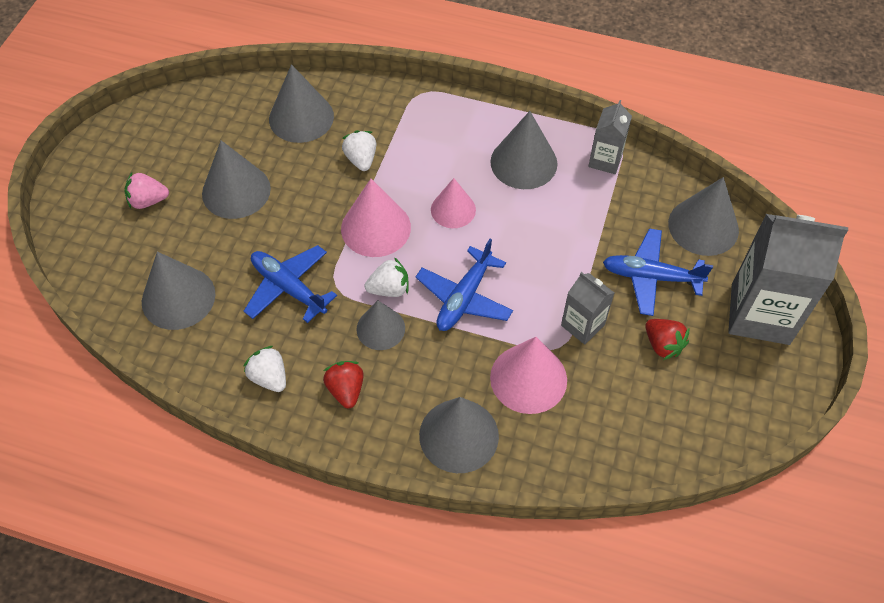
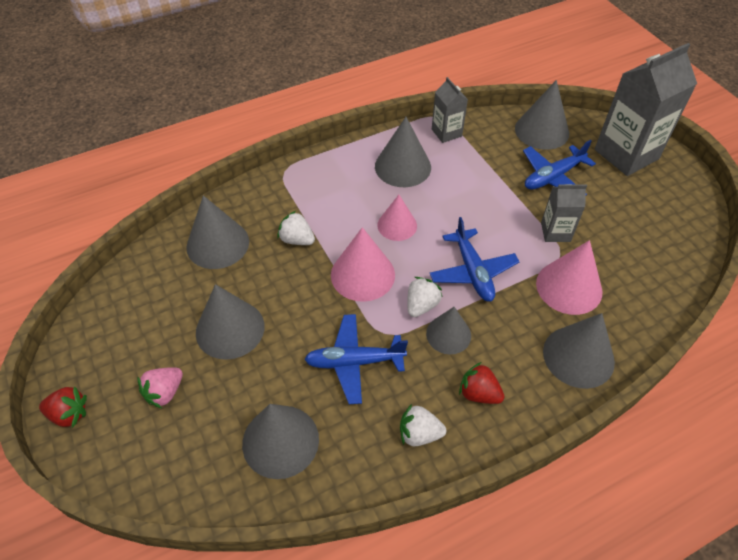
camera: 45 degrees left, 5 degrees down
red strawberry [645,319,689,360] -> red strawberry moved to [39,386,87,428]

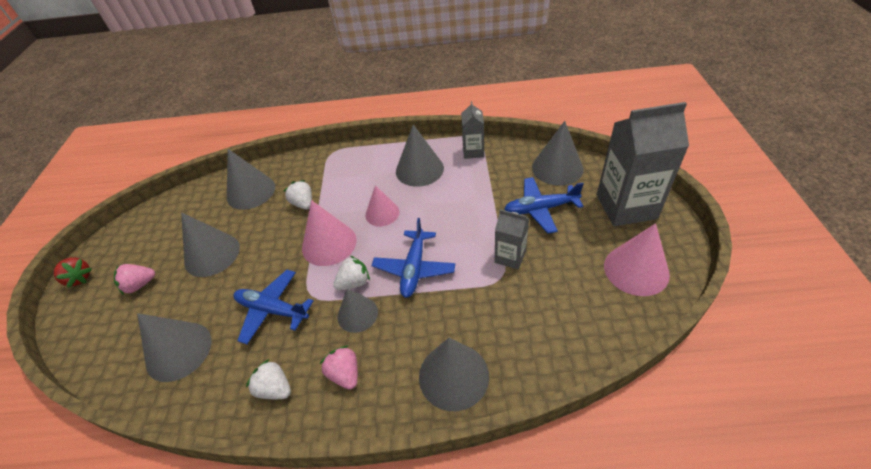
camera: 30 degrees right, 5 degrees down
red strawberry [459,362,505,404] -> pink strawberry [320,346,358,389]
pink cone [536,240,603,315] -> pink cone moved to [604,223,670,296]

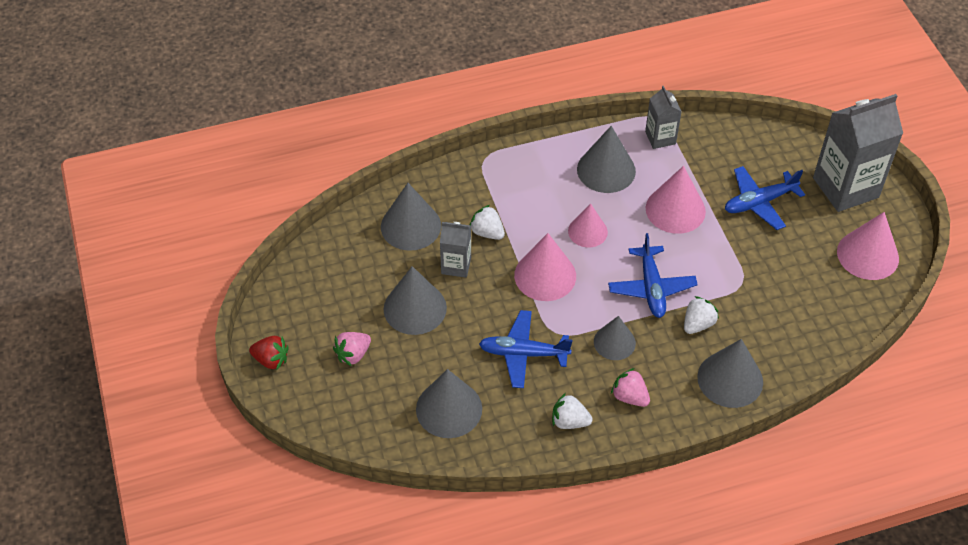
camera: 20 degrees left, 5 degrees up
white strawberry [333,256,370,290] -> white strawberry moved to [684,296,719,334]
grey carton [495,209,529,269] -> grey carton moved to [440,222,471,278]
grey cone [532,121,583,186] -> none
none -> pink cone [646,166,706,234]

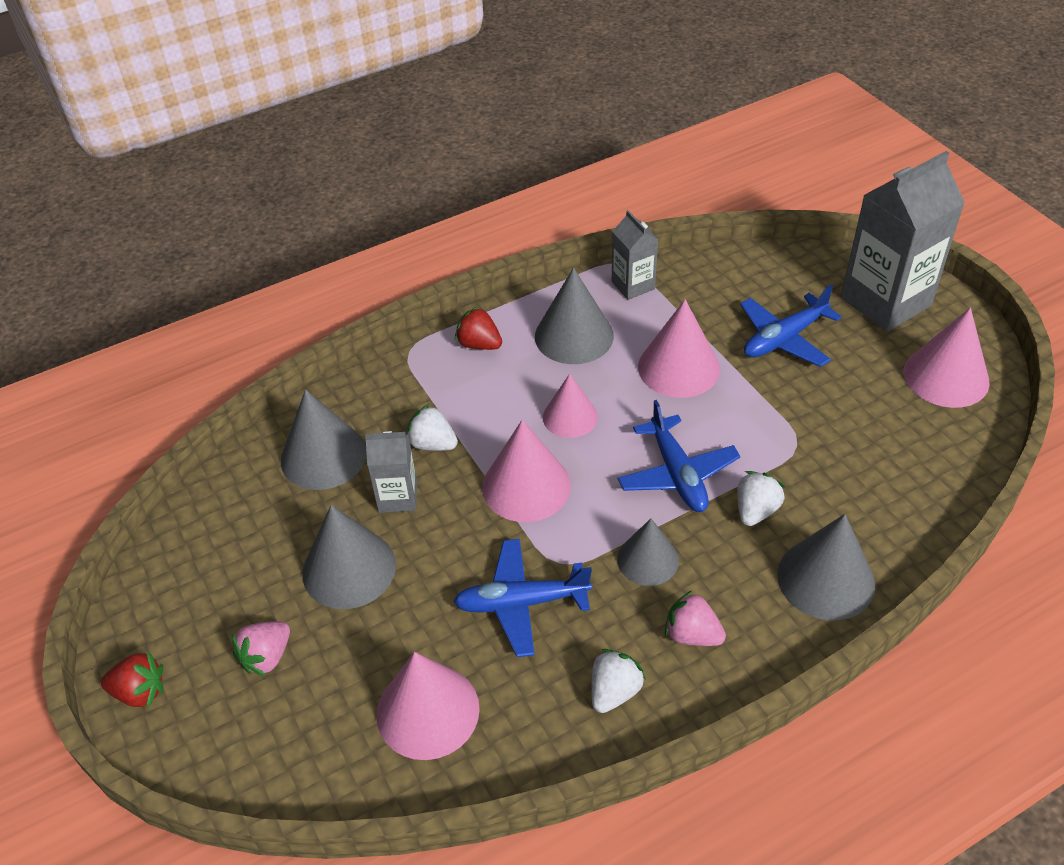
camera: 10 degrees left, 5 degrees down
grey cone [416,369,482,438] -> pink cone [376,652,480,760]
white strawberry [552,393,593,429] -> white strawberry turned 120 degrees clockwise [591,649,646,713]
none -> red strawberry [455,306,502,350]

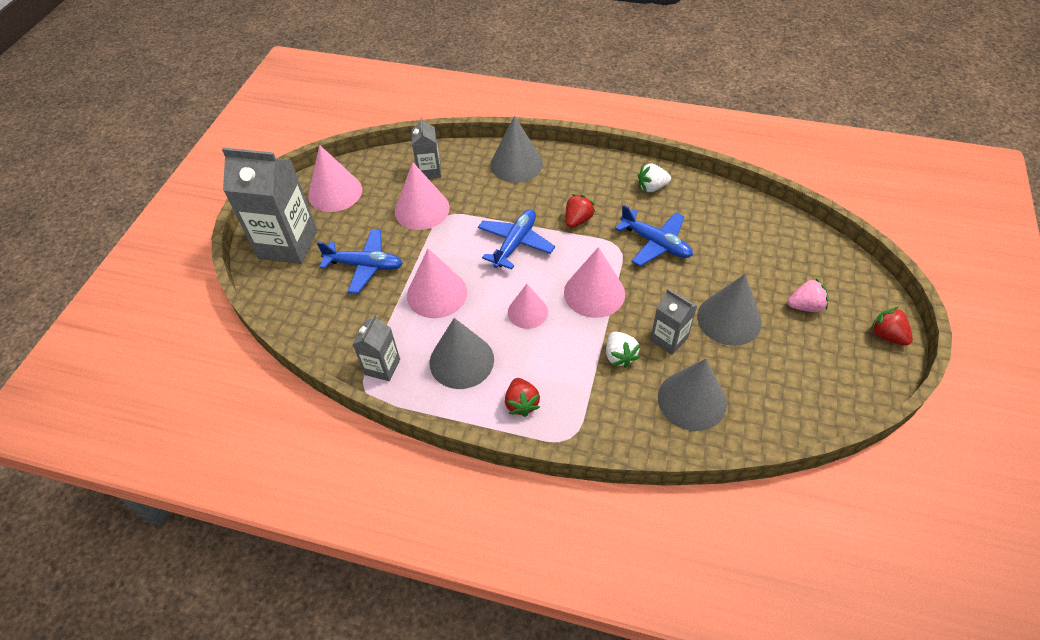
camera: 135 degrees left, 5 degrees up
pink cone [376,652,480,760] -> pink cone moved to [395,162,450,230]
grey cone [617,519,679,586] -> red strawberry [566,194,595,228]
pink strawberry [665,591,726,646] -> none
white strawberry [737,471,785,526] -> none
none -> grey carton [412,117,441,179]

